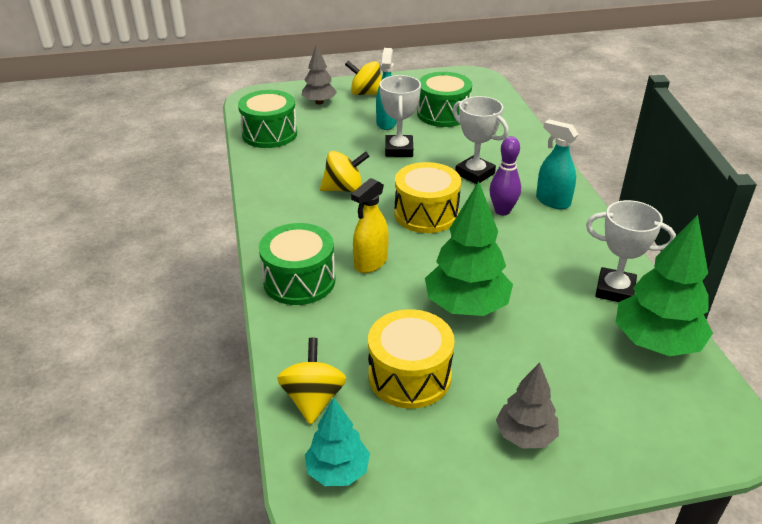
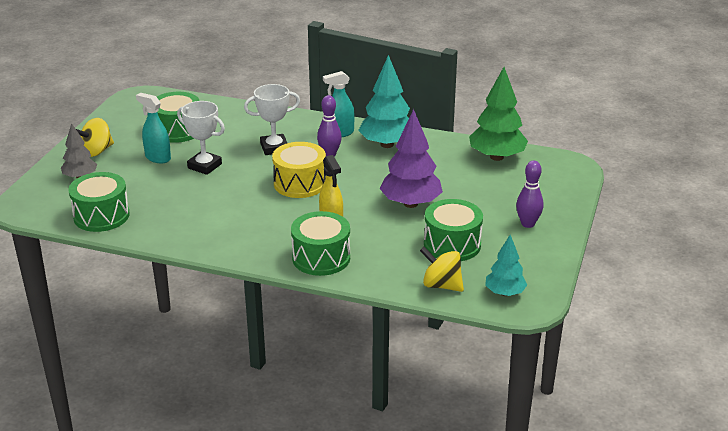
camera: 60 degrees left, 5 degrees down
yellow spinning top [320,151,370,192] -> none
yellow drum [368,309,455,408] -> green drum [424,199,483,261]
green tree [425,181,513,316] -> purple tree [379,109,443,208]
grey tree [496,362,559,448] -> purple bowling pin [516,161,544,228]
white trophy [586,200,676,302] -> none
none -> turquoise tree [358,55,410,148]

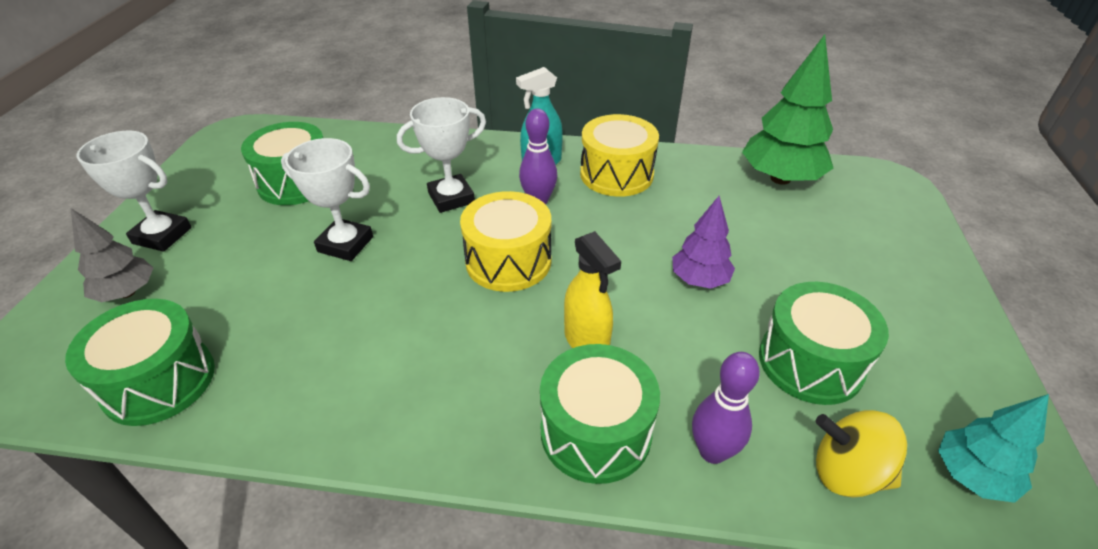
camera: 10 degrees left, 10 degrees up
yellow spinning top [76,118,114,157] -> white trophy [77,131,192,252]
turquoise spray bottle [136,93,171,163] -> none
turquoise tree [358,55,410,148] -> yellow drum [580,114,659,197]
purple tree [379,109,443,208] -> purple tree [672,196,735,289], size x0.60
purple bowling pin [516,161,544,228] -> purple bowling pin moved to [692,352,760,464]

